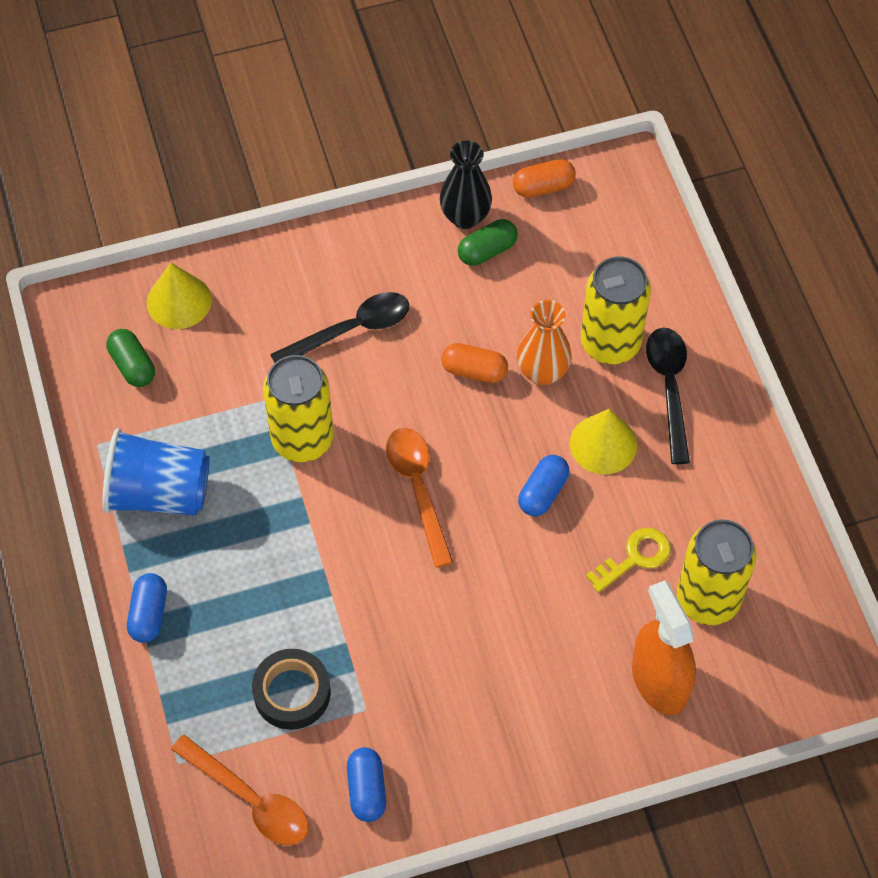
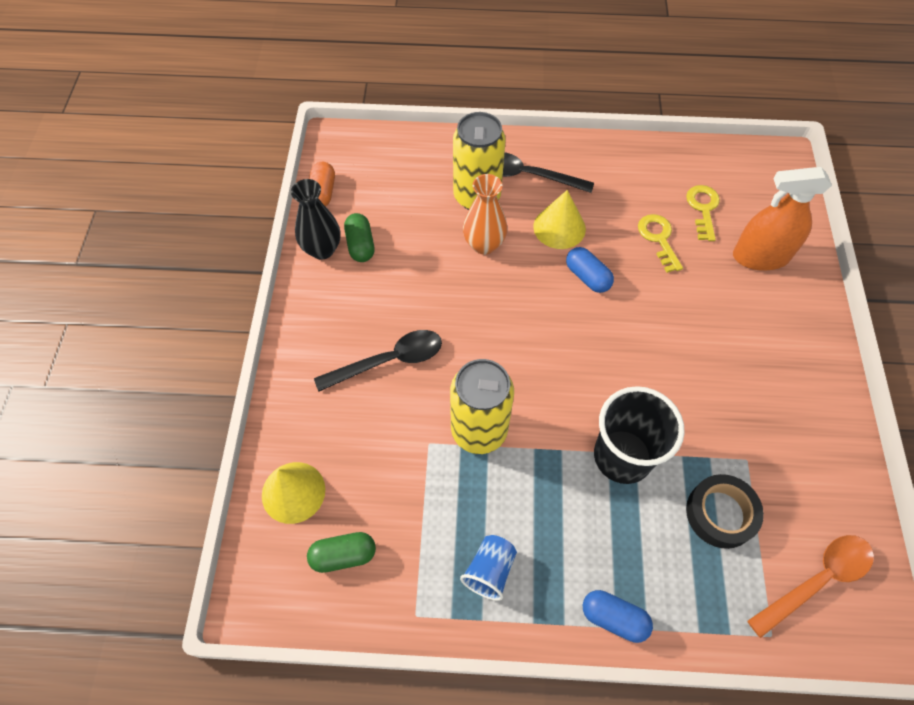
camera: 70 degrees left, 0 degrees up
blue cup [102,428,210,516] -> blue cup [460,535,517,601], size x0.55
black spoon [270,292,409,363] -> black spoon turned 75 degrees clockwise [314,330,442,392]
blue capsule [347,747,386,822] -> none
orange spoon [386,428,453,568] -> none
orange capsule [441,343,508,383] -> none
yellow can [677,520,756,625] -> yellow key [686,185,720,241]
none -> black cup [594,386,685,484]

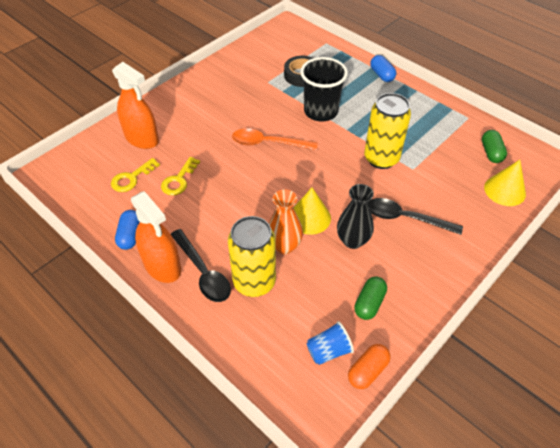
camera: 140 degrees left, 10 degrees down
black vase [291,179,340,259] -> black vase moved to [337,184,374,249]
green capsule [307,532,376,573] -> green capsule turned 60 degrees clockwise [482,130,507,163]
blue cup [460,535,517,601] -> blue cup moved to [307,321,354,365]
yellow cone [534,190,586,249] -> yellow cone moved to [293,188,331,235]
blue capsule [566,247,614,293] -> blue capsule moved to [115,210,140,250]
orange spoon [748,535,874,638] -> orange spoon moved to [232,128,318,150]
none -> orange spray bottle [131,191,181,283]

